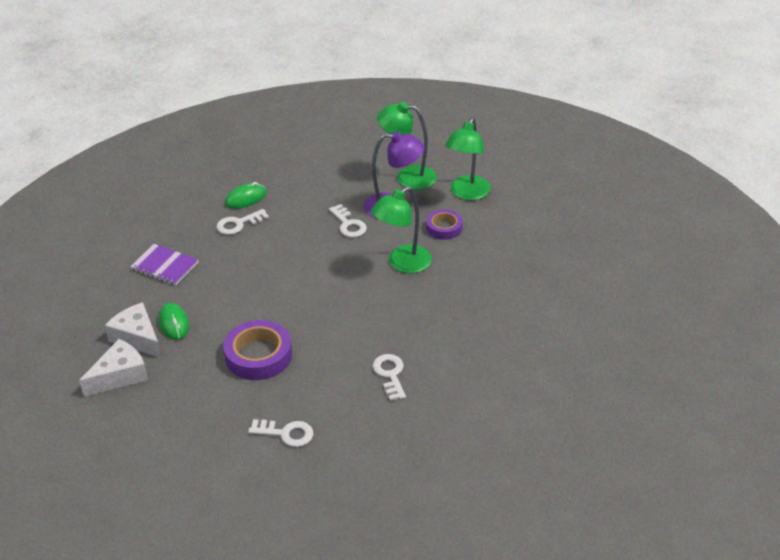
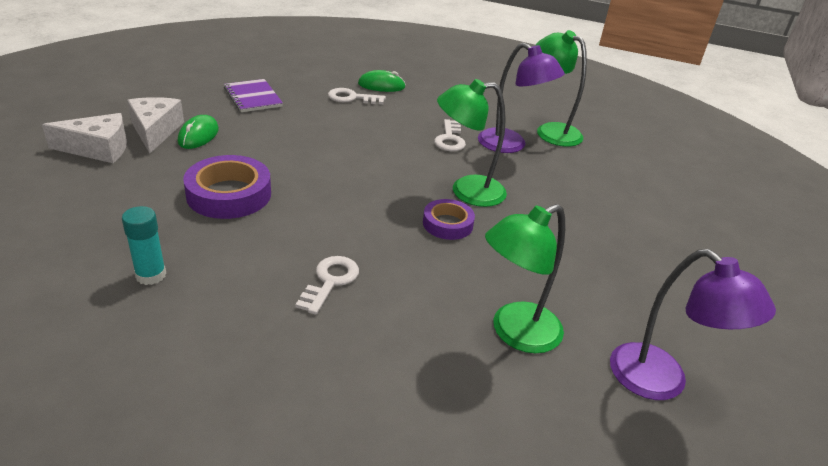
camera: 30 degrees right, 5 degrees down
white key [248,419,313,447] -> turquoise glue stick [122,206,166,285]
purple tape [426,209,463,240] -> purple tape moved to [423,199,475,240]
green lamp [445,117,491,200] -> green lamp moved to [485,204,566,353]
none -> purple lamp [610,249,776,400]

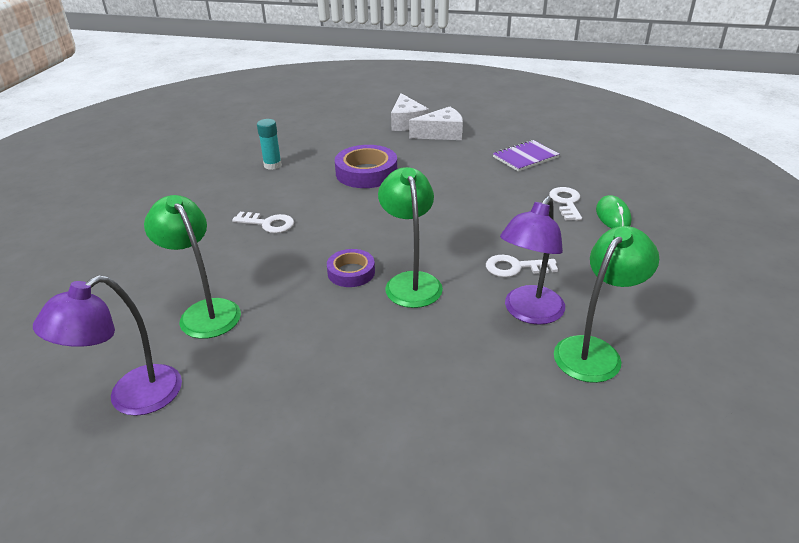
camera: 90 degrees right, 0 degrees up
green mouse [178,115,219,149] -> none

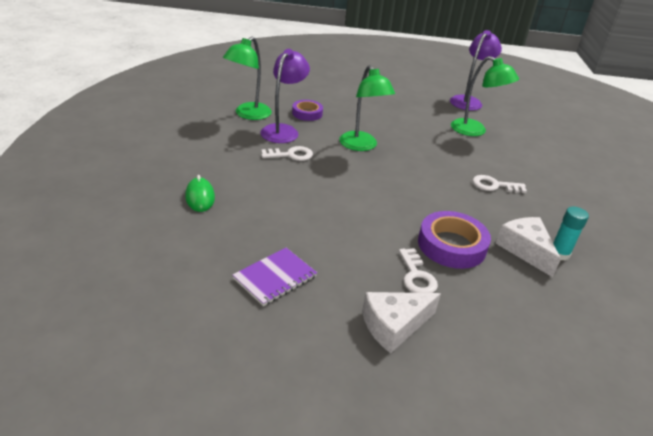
camera: 165 degrees right, 0 degrees up
purple tape [327,249,375,287] -> purple tape moved to [292,100,323,121]
white cheese [391,93,429,131] -> white cheese moved to [496,217,561,277]
white key [549,187,582,221] -> white key moved to [399,248,438,293]

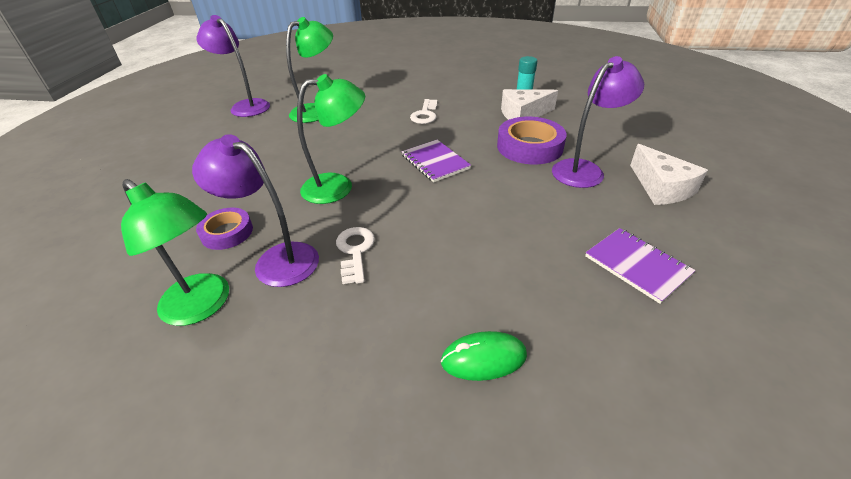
camera: 80 degrees left, 5 degrees up
white key [399,248,438,293] -> purple lamp [552,56,644,188]
none -> purple notebook [401,140,471,183]

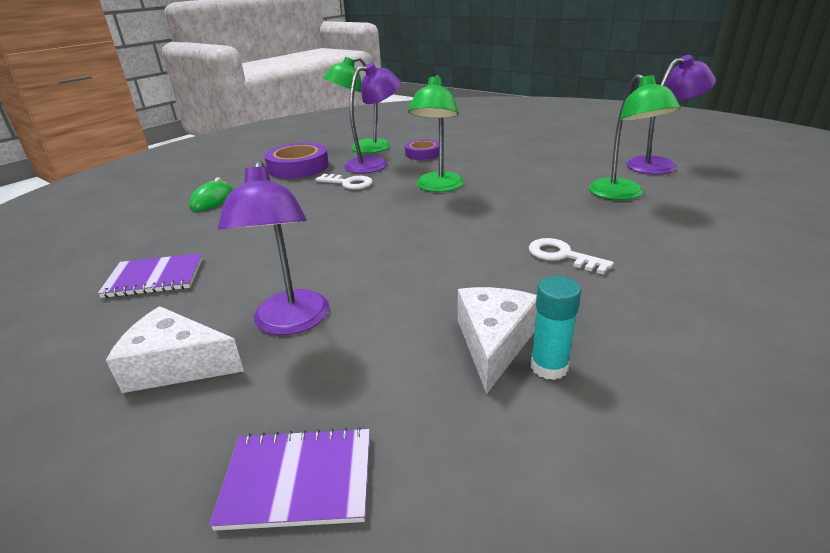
camera: 120 degrees right, 10 degrees down
purple notebook [401,140,471,183] -> purple notebook moved to [209,427,370,531]
purple tape [497,117,567,164] -> purple tape moved to [264,143,329,179]

